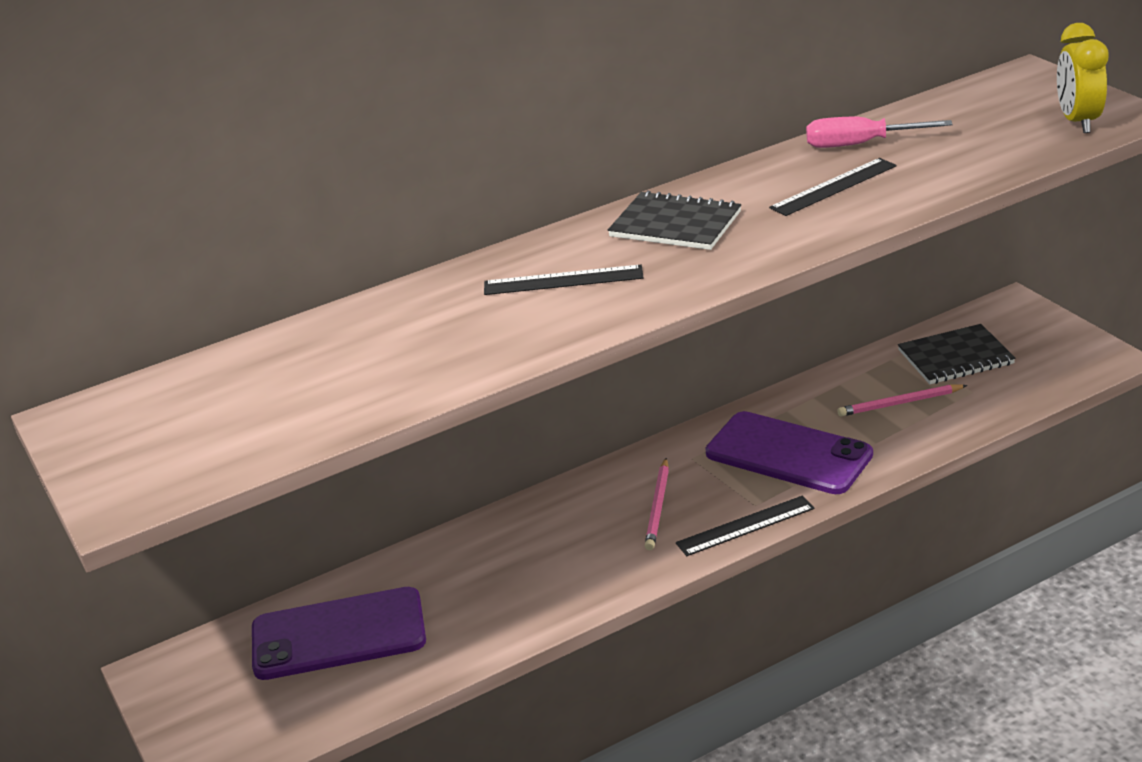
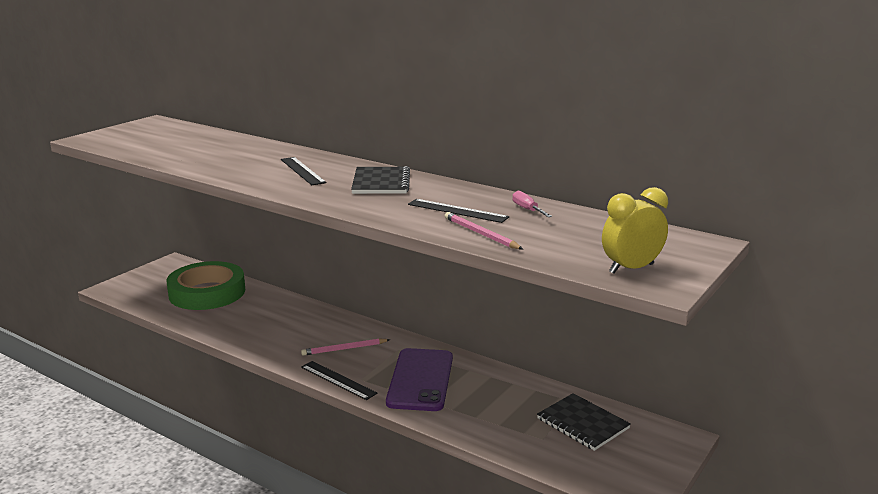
camera: 60 degrees right, 10 degrees down
purple phone [252,587,426,680] -> green tape [166,261,245,310]
pink screwdriver [806,117,953,148] -> pink screwdriver [512,191,552,217], size x0.63
pink pencil [837,385,967,417] -> pink pencil moved to [445,212,523,249]

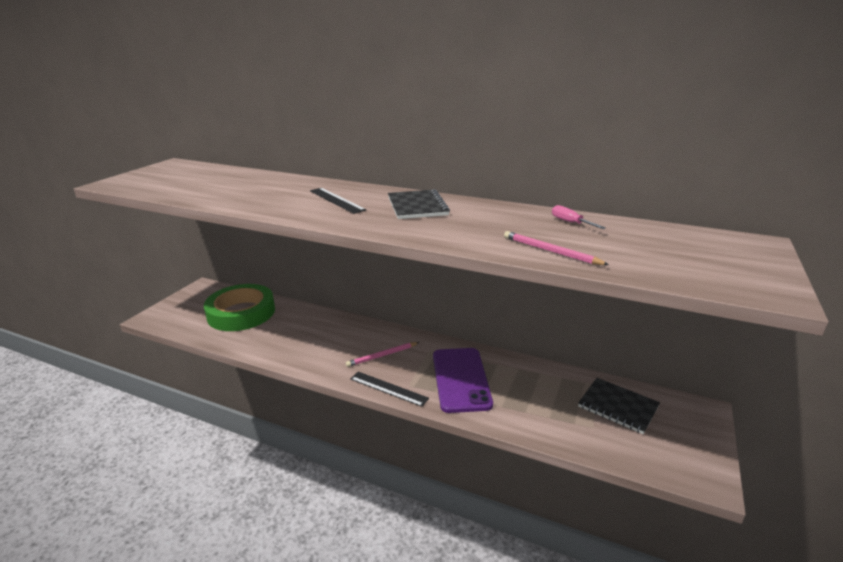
camera: 10 degrees left, 5 degrees up
black ruler [408,199,509,223] -> none
yellow clock [602,187,668,274] -> none

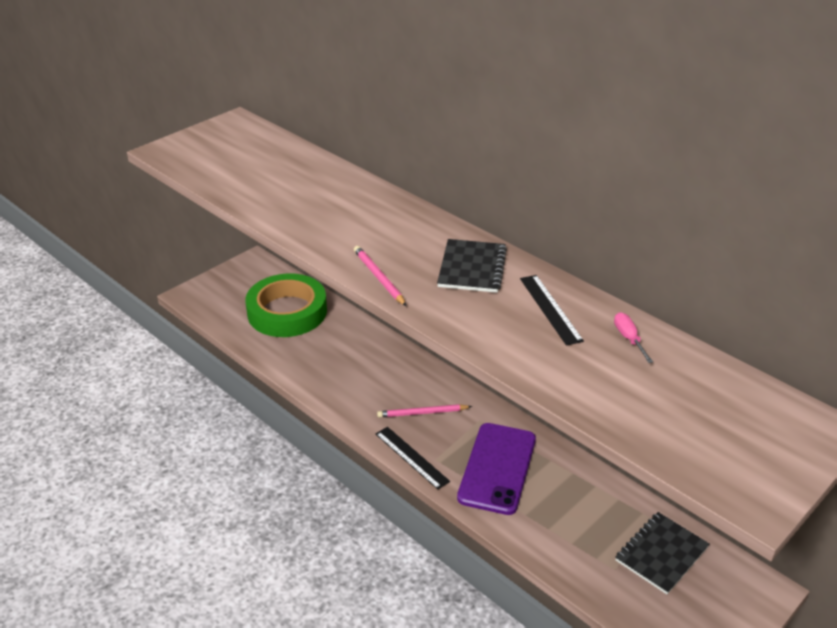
camera: 20 degrees right, 10 degrees up
black ruler [310,188,366,214] -> black ruler moved to [520,275,584,346]
pink pencil [504,231,609,265] -> pink pencil moved to [354,246,406,306]
black notebook [578,378,660,434] -> black notebook turned 75 degrees clockwise [615,512,709,594]

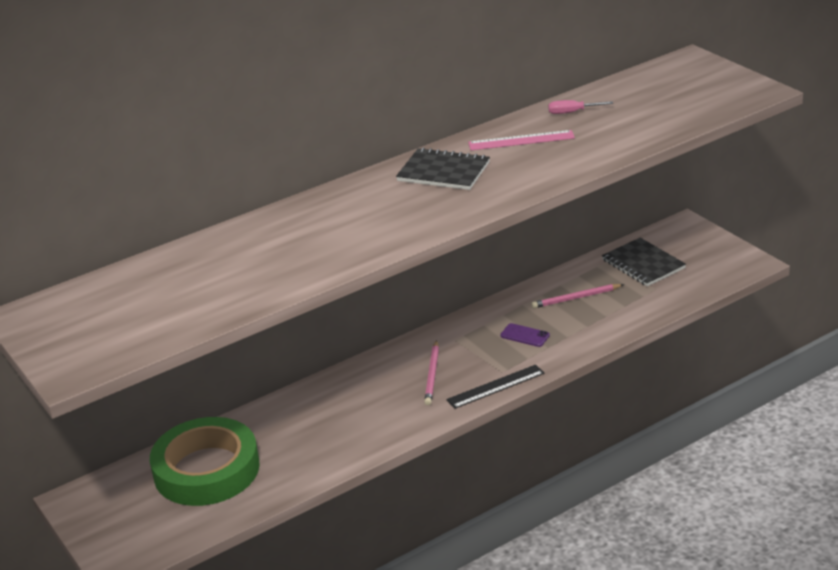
camera: 75 degrees left, 5 degrees down
pink pencil [354,246,406,306] -> pink pencil moved to [531,284,624,308]
purple phone [457,423,536,515] -> purple phone [500,323,550,347], size x0.41
black ruler [520,275,584,346] -> pink ruler [468,130,575,150]

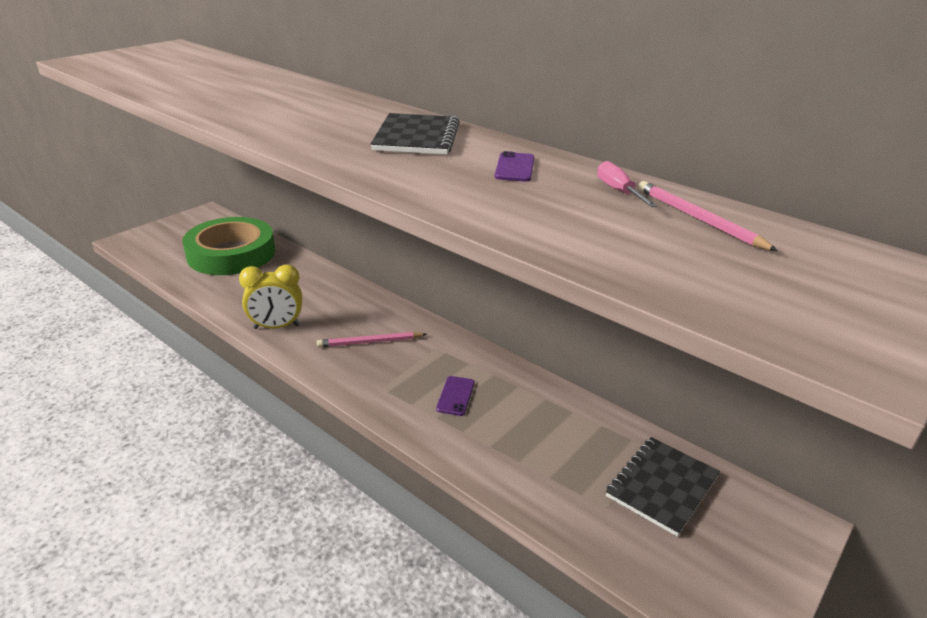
camera: 70 degrees right, 0 degrees up
black ruler [446,365,545,409] -> none
pink ruler [468,130,575,150] -> purple phone [494,151,534,182]
pink pencil [531,284,624,308] -> pink pencil moved to [638,181,778,251]
none -> yellow clock [239,264,302,329]

